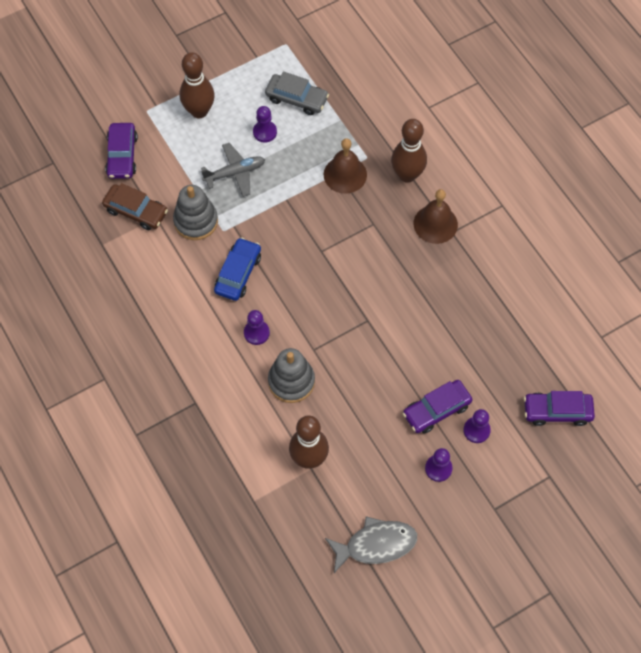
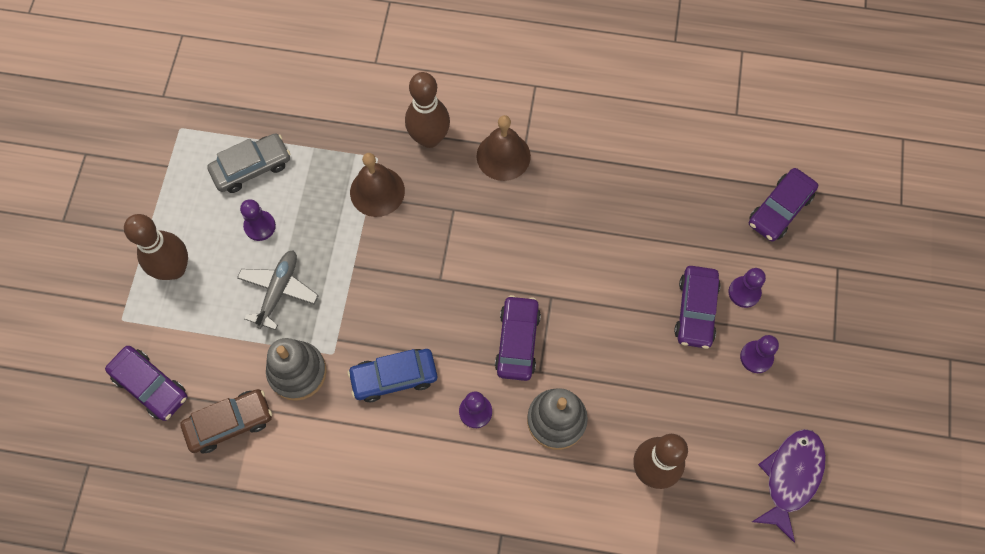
camera: 50 degrees left, 5 degrees up
blue car [214,237,261,301] -> blue car turned 75 degrees counterclockwise [347,349,437,402]
grey fish [325,516,417,573] -> purple fish [752,429,826,543]
none -> purple car [495,295,541,381]

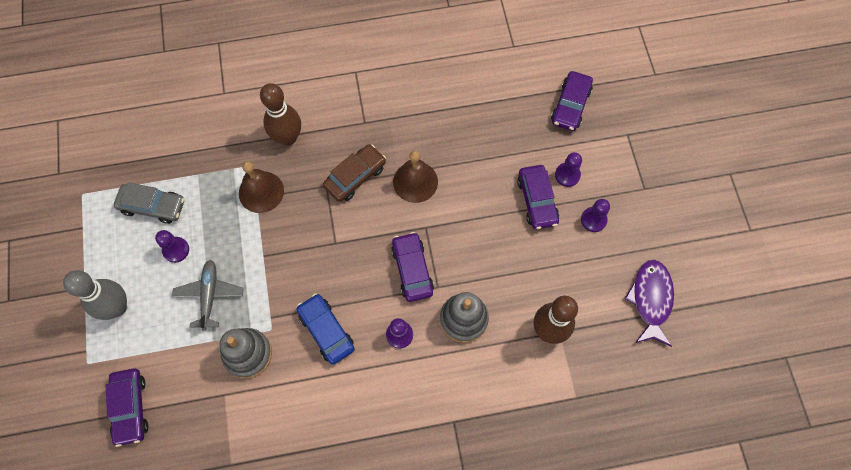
camera: 20 degrees left, 0 degrees up
purple car [105,346,187,421] -> purple car turned 60 degrees clockwise [106,368,148,447]
brown bowling pin [124,214,188,280] -> grey bowling pin [63,270,127,320]
brown car [180,389,272,453] -> brown car moved to [323,144,386,202]
grey car [207,133,290,193] -> grey car turned 60 degrees clockwise [114,182,184,224]
blue car [347,349,437,402] -> blue car turned 90 degrees clockwise [296,294,355,365]
brown bell [477,115,531,181] -> brown bell moved to [393,151,438,203]

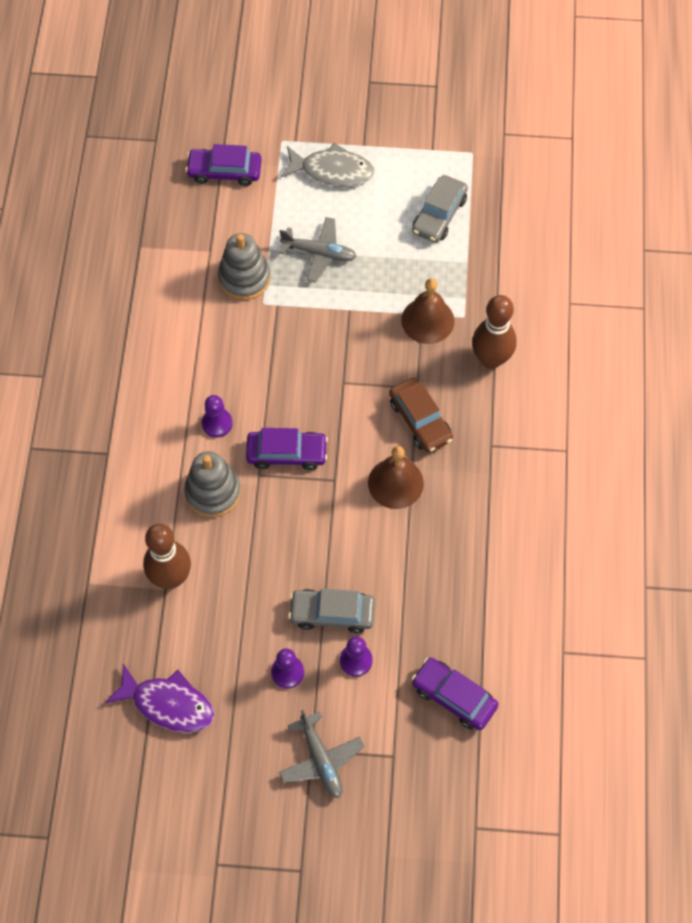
camera: 105 degrees right, 5 degrees down
grey bowling pin [63,270,127,320] -> grey fish [280,143,375,187]
purple pawn [155,230,189,263] -> none
blue car [296,294,355,365] -> none
purple car [517,165,559,229] -> grey car [288,589,375,633]
none -> grey plane [279,710,365,798]

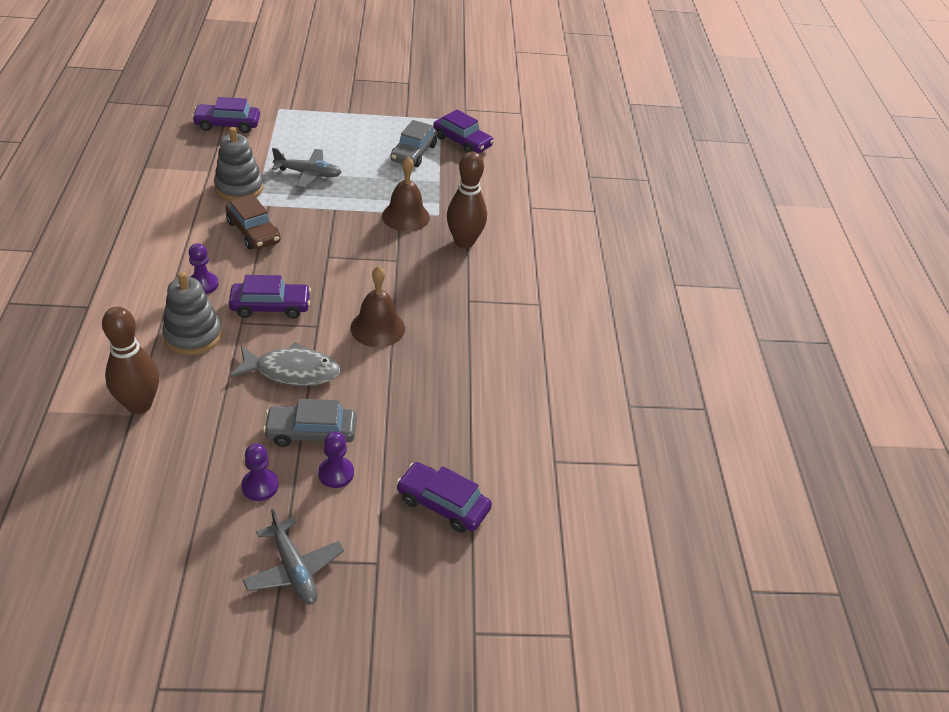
camera: 10 degrees left, 20 degrees down
purple fish [105,664,214,733] -> none
grey fish [280,143,375,187] -> grey fish moved to [230,342,340,386]
brown car [389,378,453,453] -> brown car moved to [225,195,281,250]
none -> purple car [433,110,494,153]

